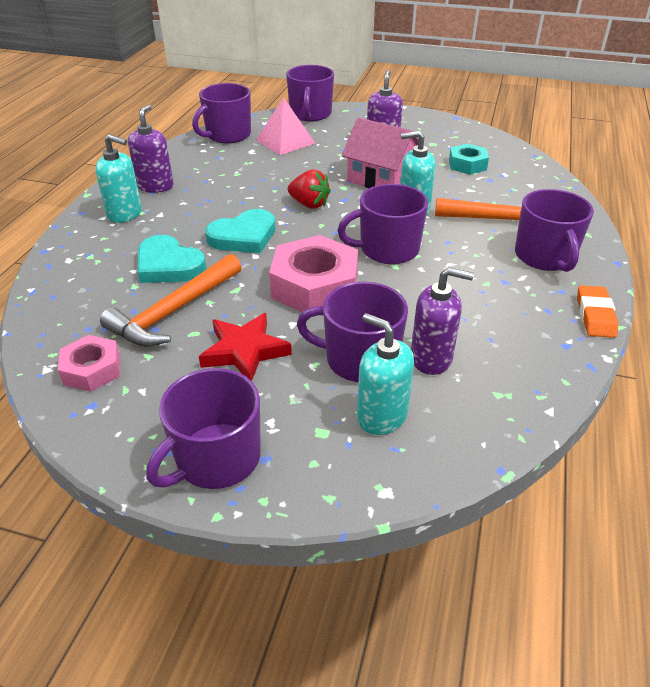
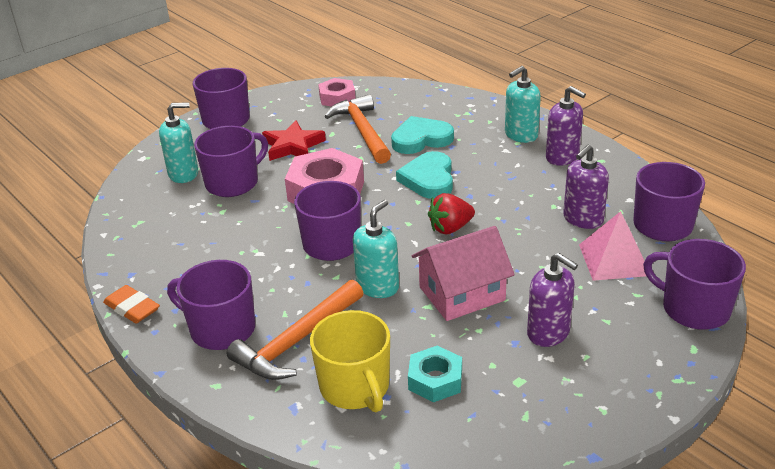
camera: 125 degrees right, 5 degrees down
purple soap dispenser [411,267,474,375] -> purple soap dispenser moved to [563,144,609,229]
none -> yellow mug [310,310,390,412]

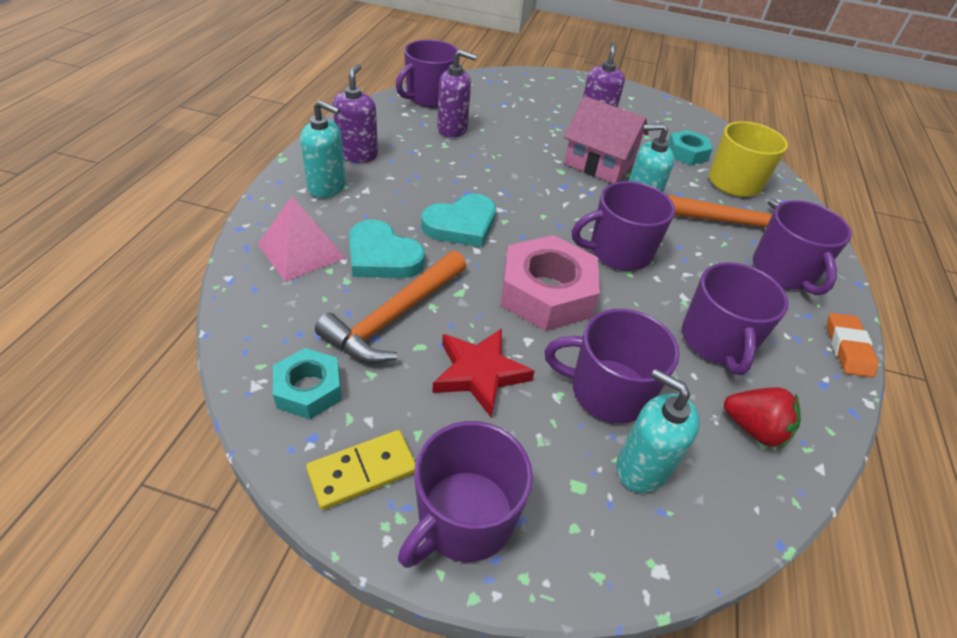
camera: 130 degrees left, 10 degrees up
pink nut [318,78,356,106] -> turquoise nut [273,348,342,419]
red strawberry [428,193,475,234] -> red strawberry moved to [724,387,801,448]
pink pyramid [579,211,646,281] -> pink pyramid moved to [258,196,346,282]
purple mug [643,239,746,330] -> purple mug moved to [682,262,789,375]
none -> yellow domino [306,430,415,510]

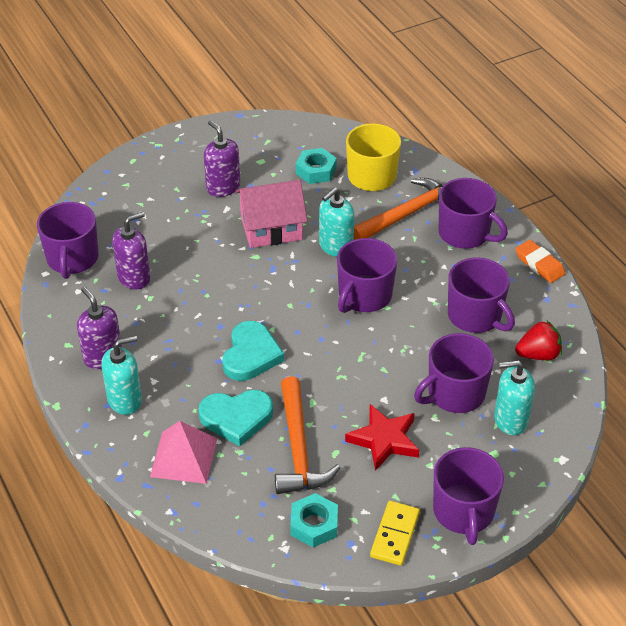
camera: 40 degrees left, 0 degrees up
pink nut [500,235,600,331] -> none

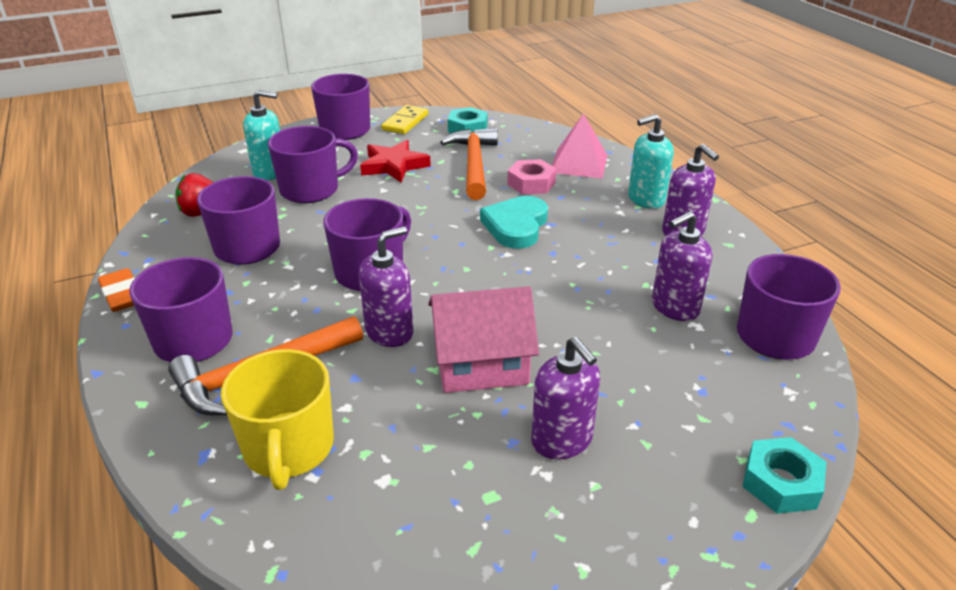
camera: 175 degrees left, 10 degrees down
turquoise heart [198,390,273,446] -> pink nut [507,159,556,195]
turquoise nut [296,148,337,184] -> turquoise nut moved to [742,437,827,514]
turquoise soap dispenser [319,187,355,257] -> purple soap dispenser [359,226,413,347]

